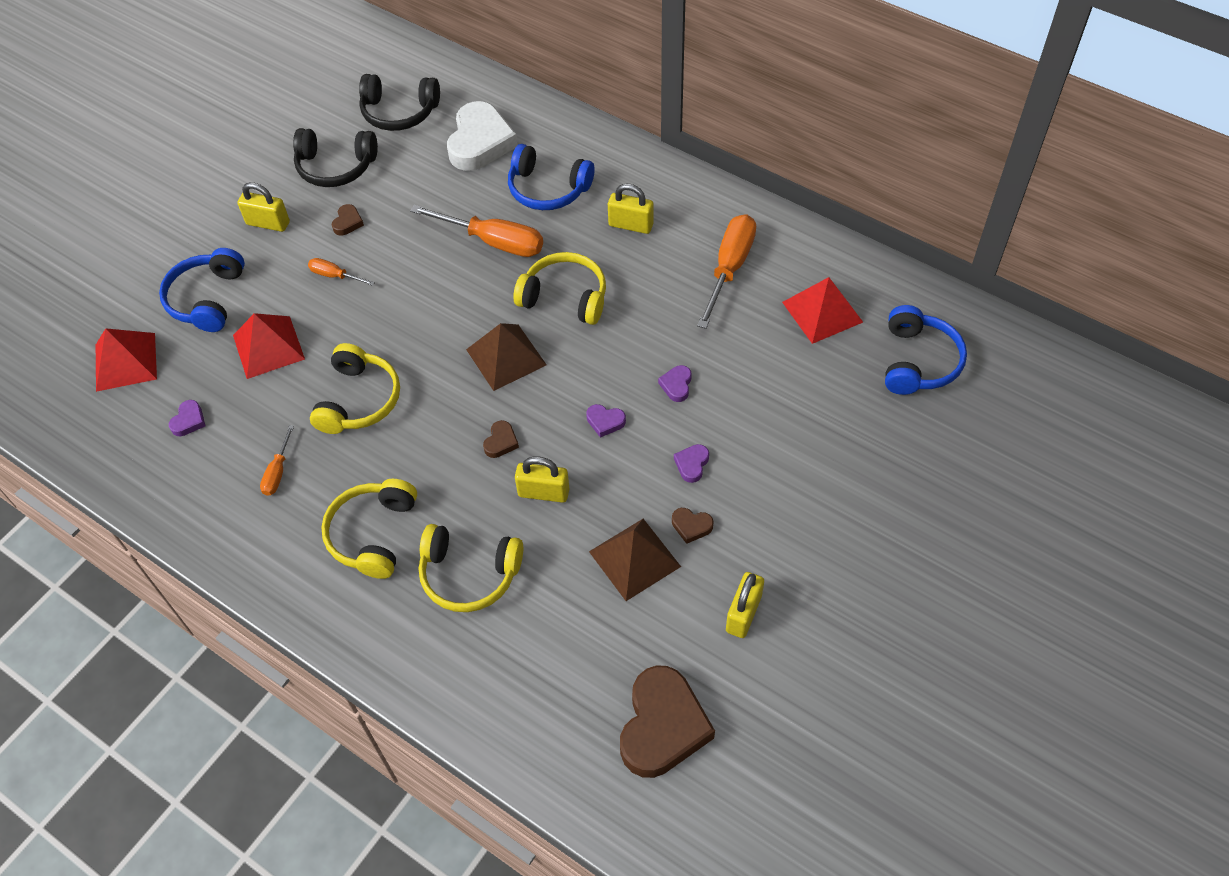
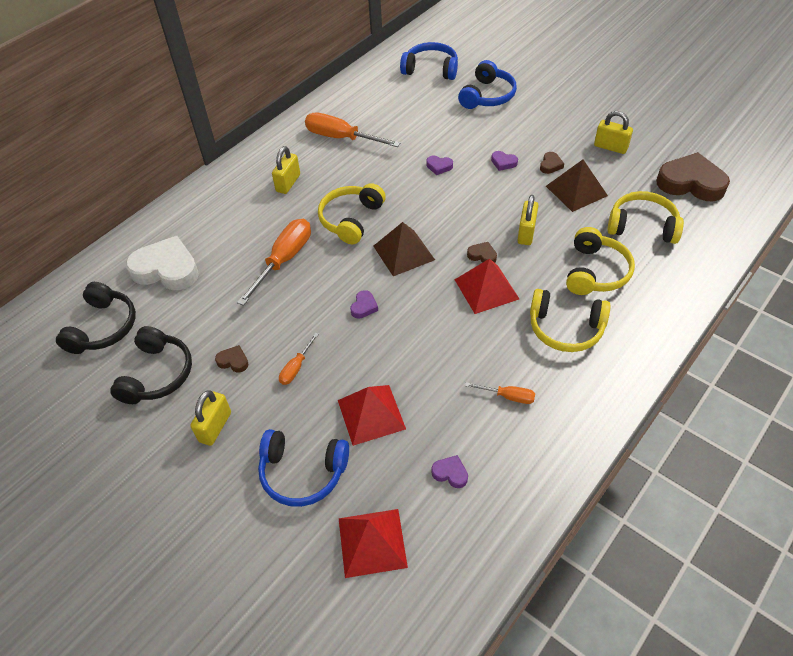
camera: 85 degrees left, 5 degrees down
yellow headphones [310,343,400,434] -> yellow headphones moved to [608,191,684,244]
blue headphones [508,144,594,210] -> blue headphones moved to [458,60,517,109]
purple heart [586,404,626,438] -> purple heart moved to [350,290,378,319]
red pyramid [782,277,863,344] -> red pyramid moved to [455,259,519,314]

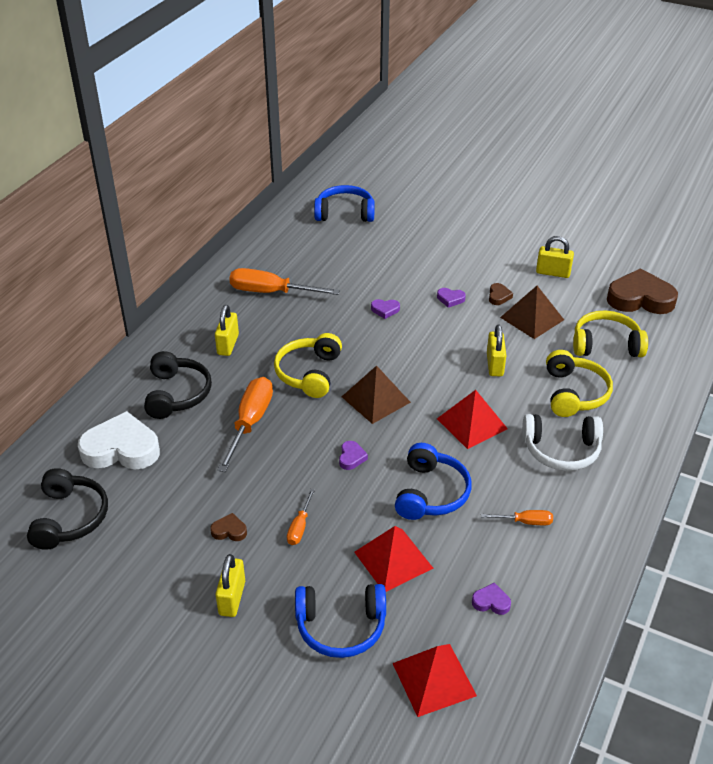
camera: 15 degrees left, 10 degrees down
black headphones [110,326,192,404] -> black headphones moved to [144,351,212,419]
blue headphones [458,60,517,109] -> blue headphones moved to [395,443,472,520]
brown heart [467,242,497,263] -> none
yellow headphones [530,289,611,352] -> white headphones [522,414,603,471]

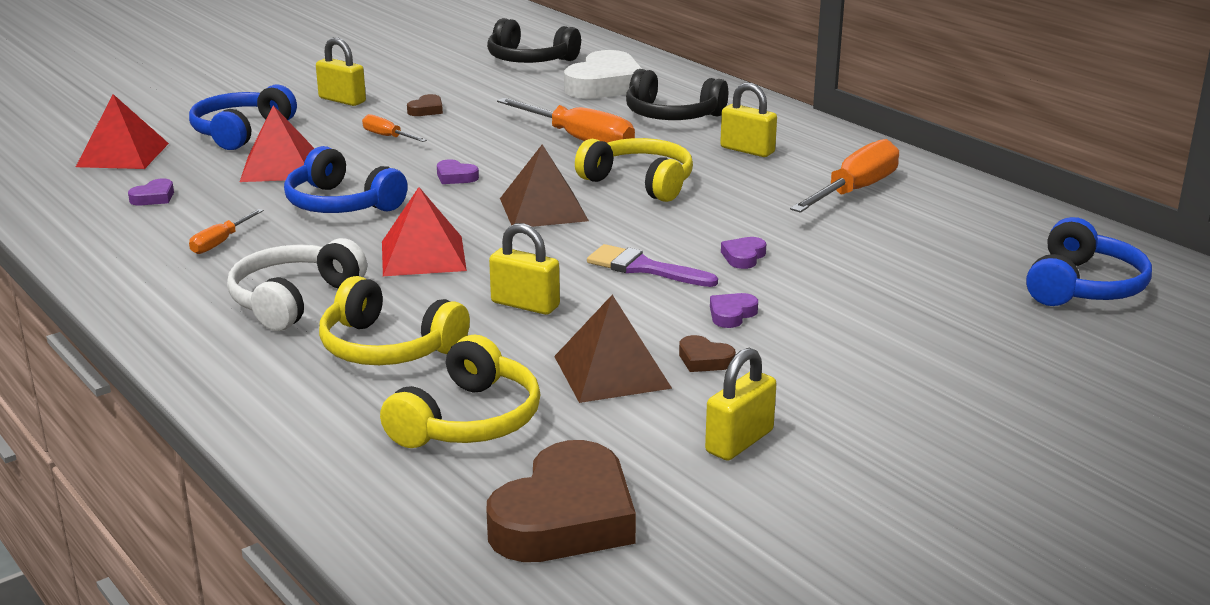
camera: 115 degrees right, 15 degrees down
none -> purple brush [587,244,718,287]

